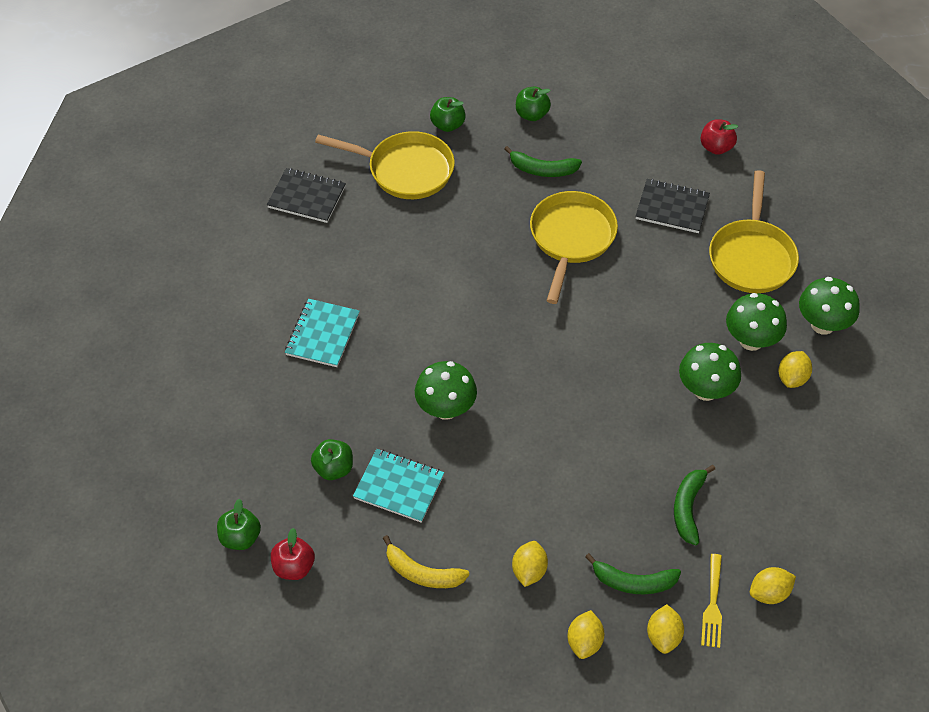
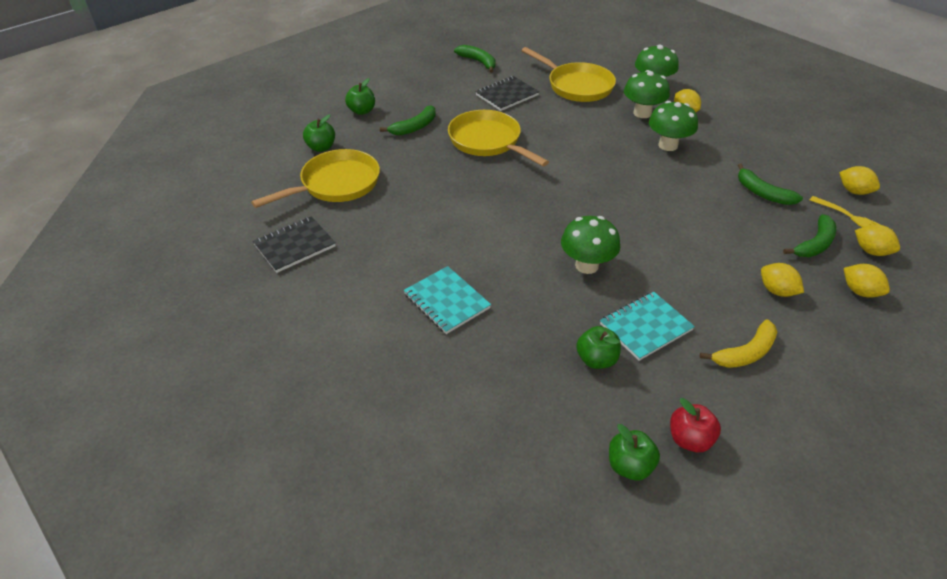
camera: 55 degrees left, 10 degrees down
red apple [700,119,739,155] -> green banana [454,45,495,73]
yellow lemon [750,567,796,604] -> yellow lemon turned 60 degrees counterclockwise [839,166,880,195]

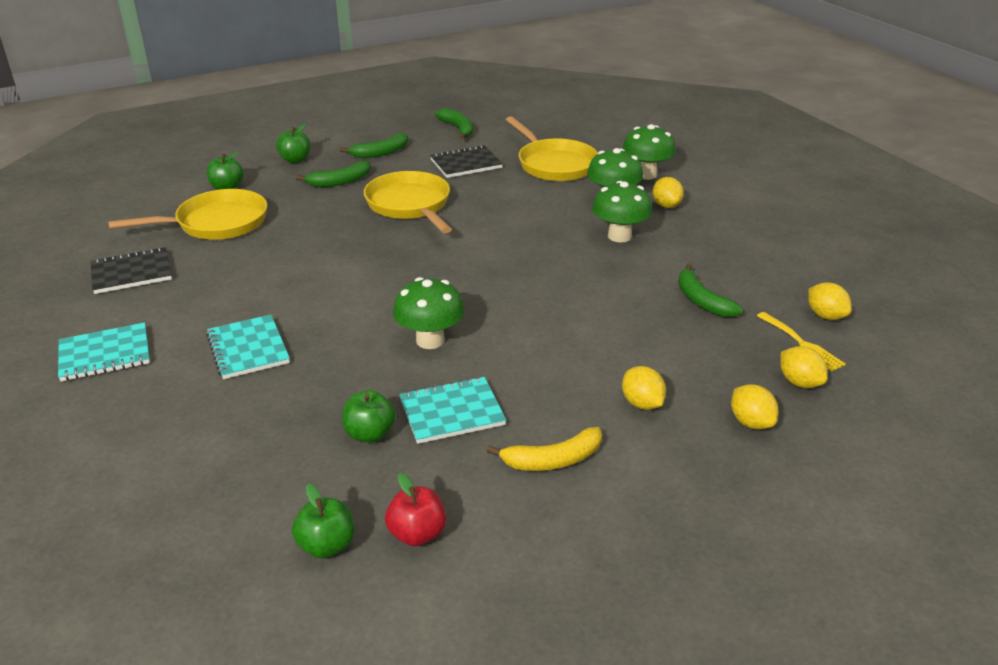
camera: 15 degrees right, 10 degrees down
green banana [783,214,836,257] -> green banana moved to [340,133,408,158]
none -> turquoise notebook [58,323,150,381]

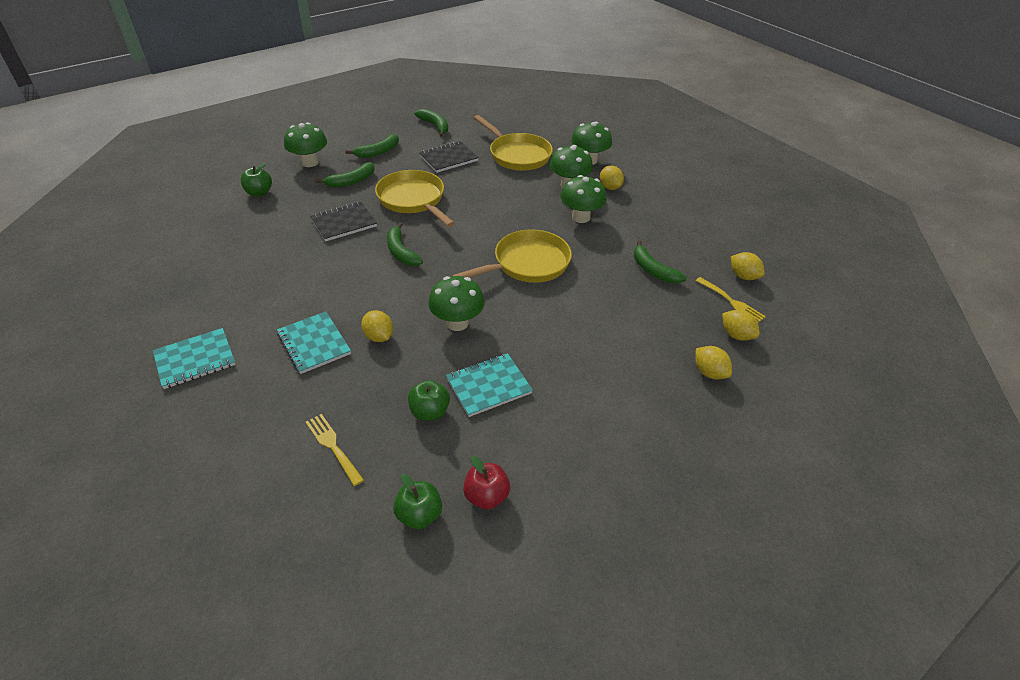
camera: 10 degrees left, 10 degrees up
black notebook [90,247,172,294] -> black notebook moved to [310,202,377,242]
yellow pan [108,189,268,240] -> yellow pan moved to [452,229,572,283]
green apple [276,124,311,163] -> green mushroom [284,123,327,167]
yellow banana [487,427,602,471] -> none
yellow lemon [622,366,666,410] -> yellow lemon moved to [361,310,393,342]
none -> yellow fork [306,414,364,486]
none -> green banana [387,222,423,266]

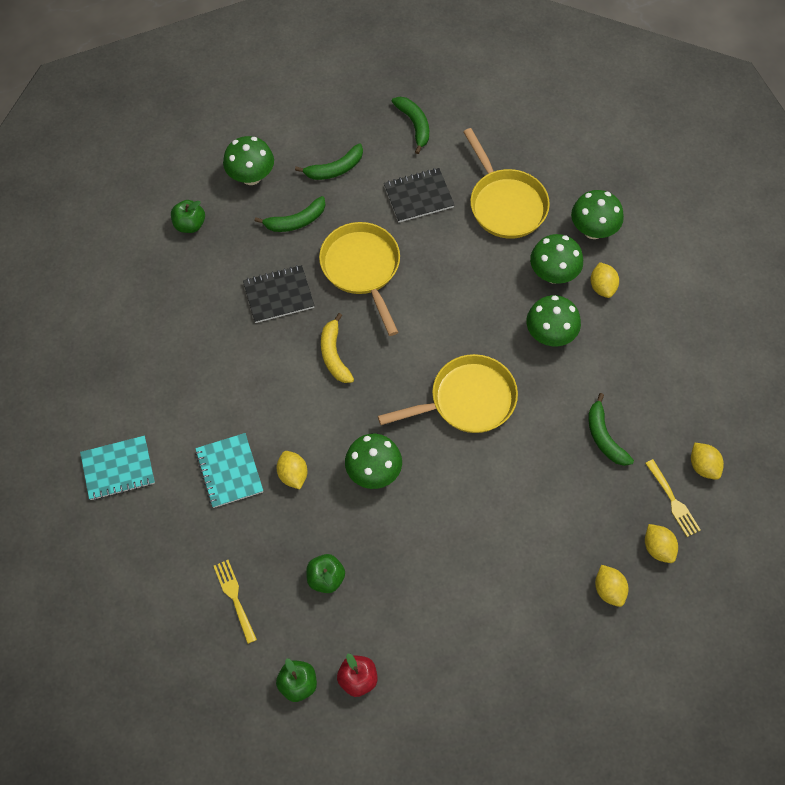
camera: 15 degrees right, 20 degrees up
green banana [387,222,423,266] -> yellow banana [321,313,354,383]
turquoise notebook [446,353,533,417] -> none

